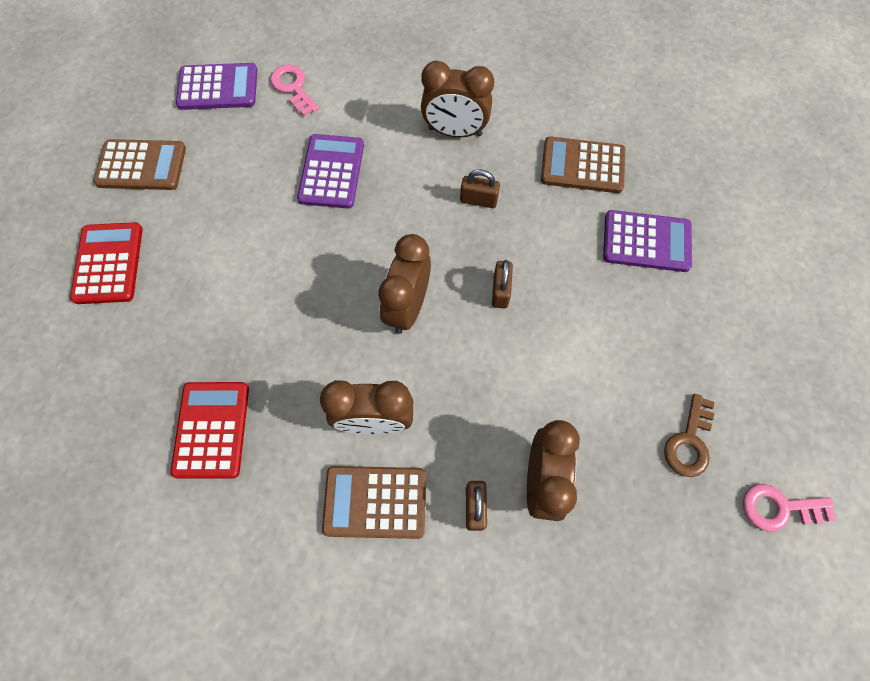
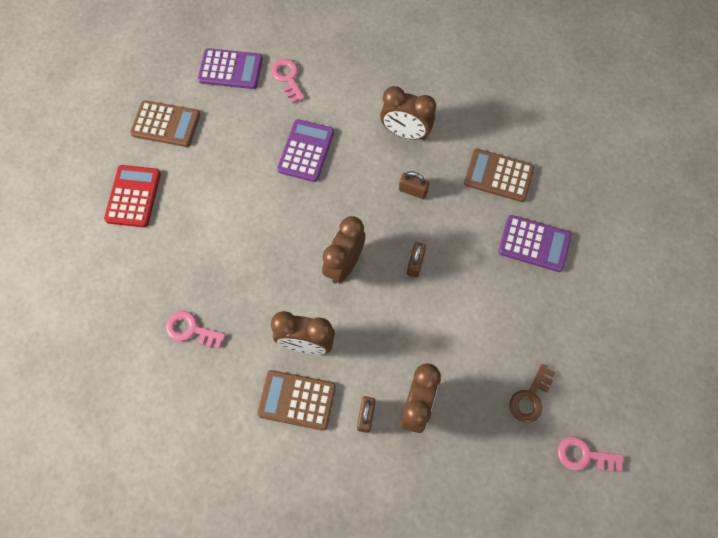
camera: 10 degrees right, 0 degrees up
red calculator [170,382,249,479] -> pink key [166,311,226,348]

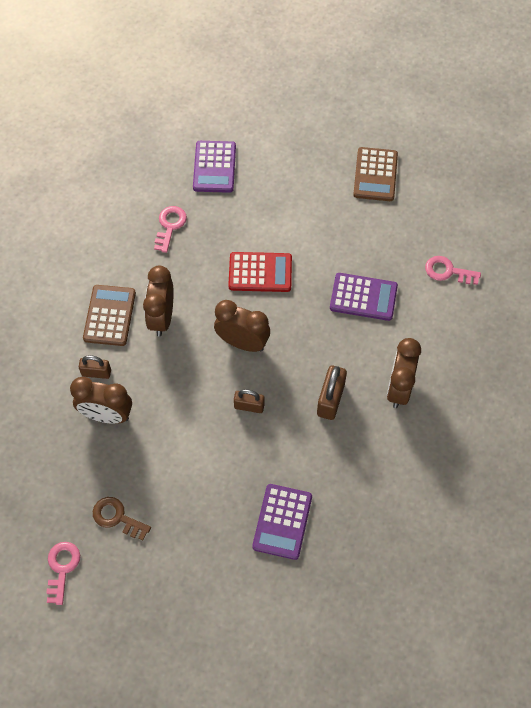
camera: 85 degrees right, 5 degrees down
red calculator [104,165,161,227] -> red calculator moved to [228,252,292,292]
purple calculator [198,48,263,89] -> purple calculator moved to [193,141,236,193]
pink key [271,59,305,103] -> pink key turned 135 degrees counterclockwise [425,256,481,285]
brown padlock [399,171,429,199] -> brown padlock [317,365,347,420], size x1.53
brown calculator [464,149,534,202] -> none

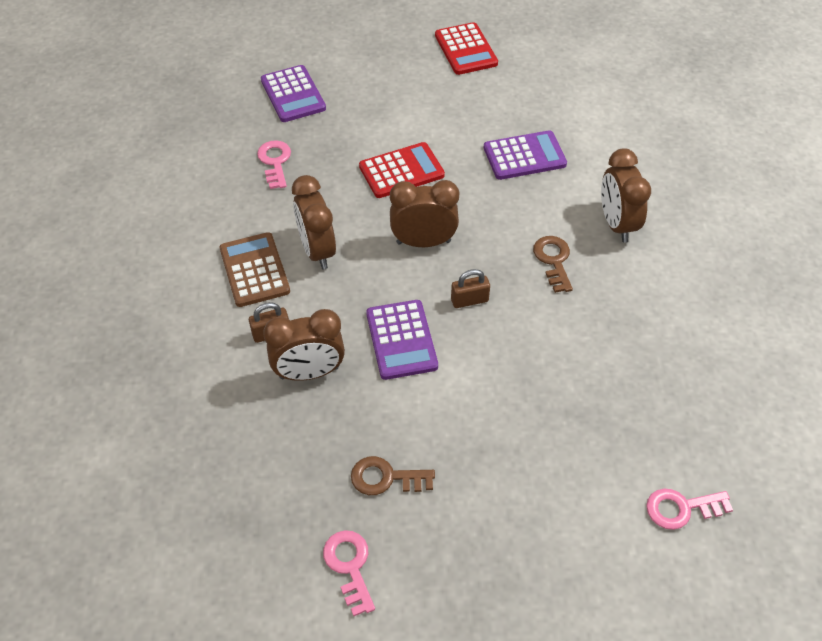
camera: 25 degrees left, 10 degrees down
purple calculator [252,484,312,560] -> purple calculator moved to [366,300,438,380]
brown padlock [317,365,347,420] -> brown key [533,236,573,293]
brown calculator [353,147,398,201] -> red calculator [435,22,498,75]
pink key [425,256,481,285] -> pink key moved to [646,488,733,530]

